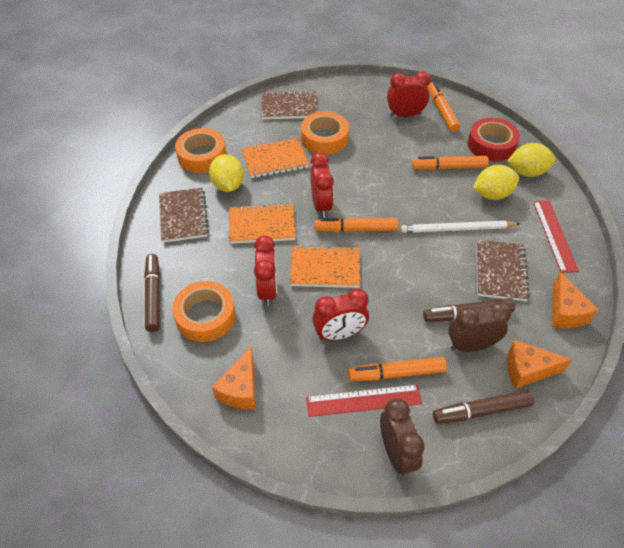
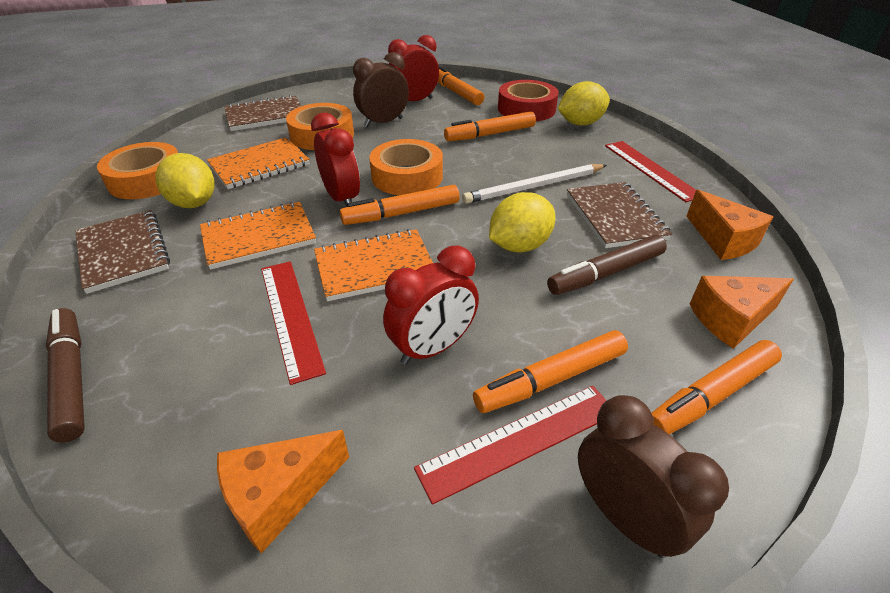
camera: 20 degrees left, 10 degrees down
orange tape [172,281,236,342] -> orange tape moved to [369,139,443,195]
orange cheese [212,346,255,410] -> orange cheese turned 60 degrees clockwise [217,430,349,553]
red clock [254,236,277,306] -> red ruler [261,261,326,385]
brown marker [433,390,534,424] -> orange marker [652,340,782,435]
brown clock [448,302,511,352] -> brown clock moved to [353,52,409,127]
yellow lemon [473,165,519,200] -> yellow lemon moved to [489,192,555,253]

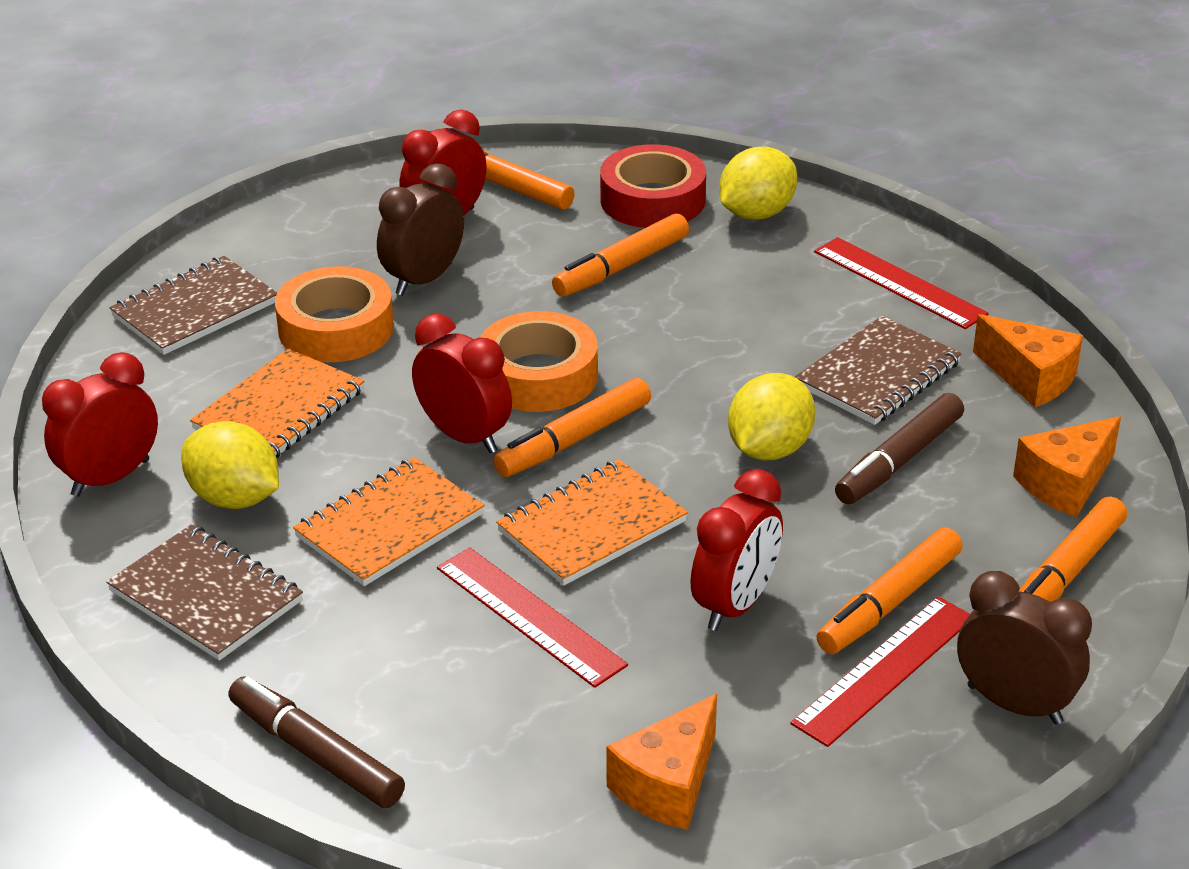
camera: 20 degrees left, 5 degrees down
orange tape [97,142,178,199] -> red clock [42,352,158,497]
white pencil [462,164,607,204] -> none
brown notebook [567,182,672,248] -> brown notebook turned 75 degrees clockwise [795,316,962,425]

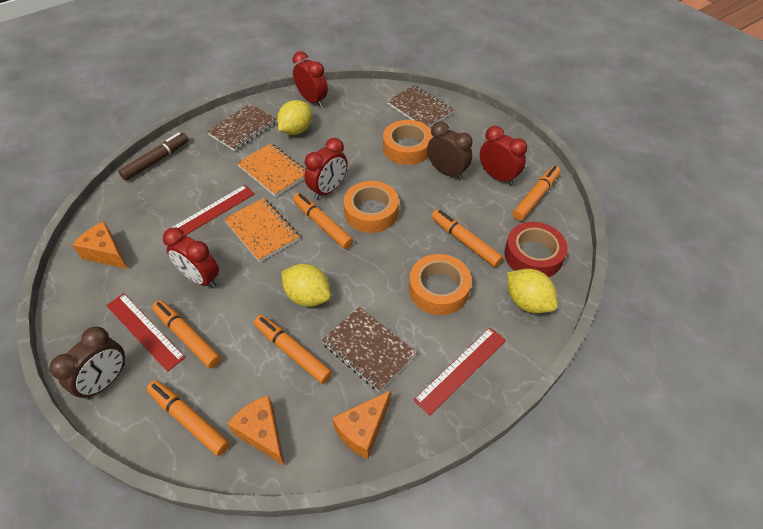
camera: 90 degrees right, 15 degrees up
orange notebook [190,348,364,458] -> none
brown marker [835,393,964,504] -> orange marker [254,315,332,384]
none -> orange tape [409,254,472,315]

